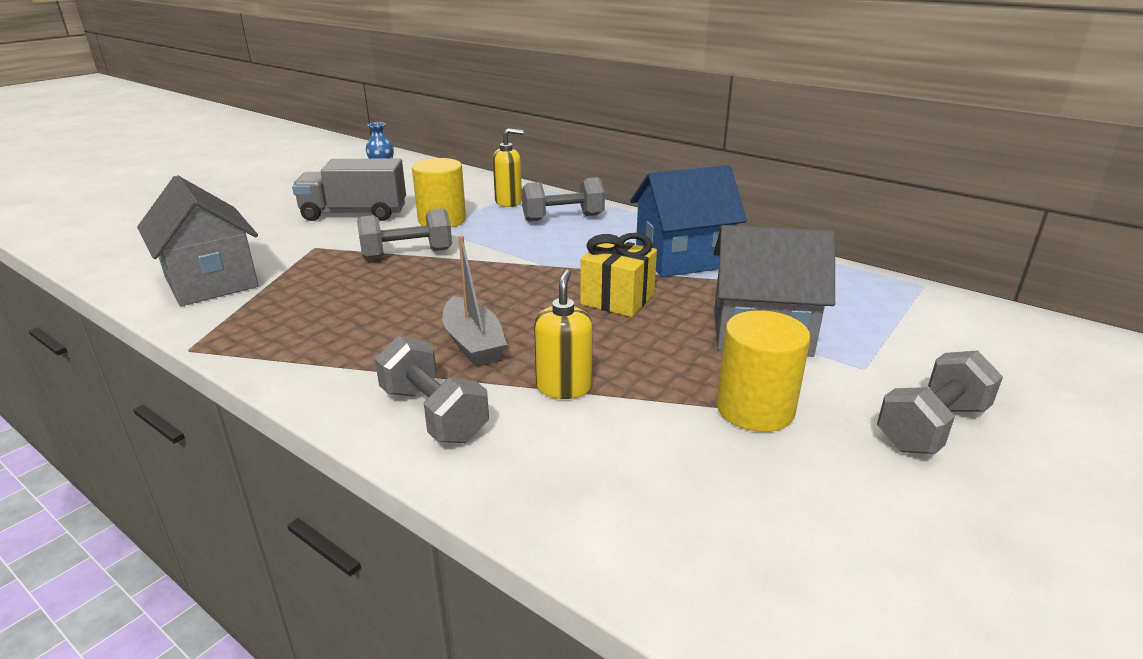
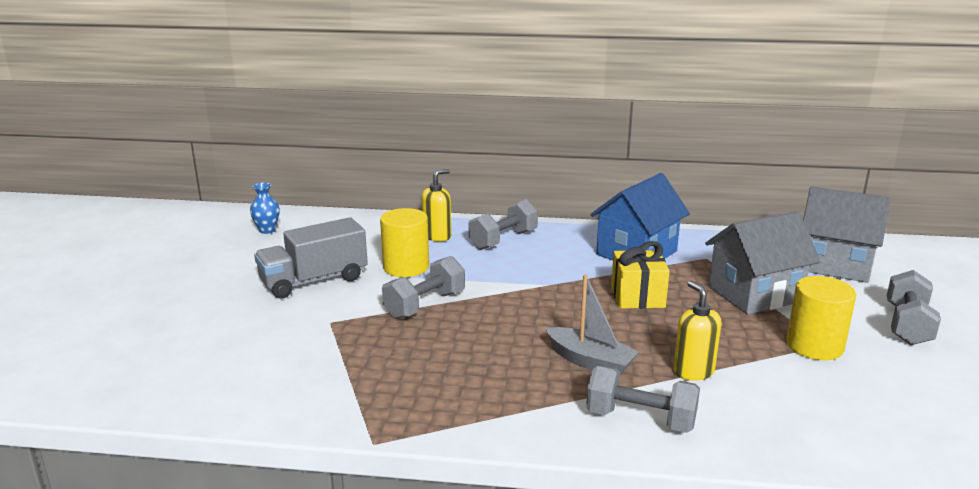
camera: 30 degrees left, 5 degrees down
grey house [137,176,259,306] -> grey house moved to [803,186,890,283]

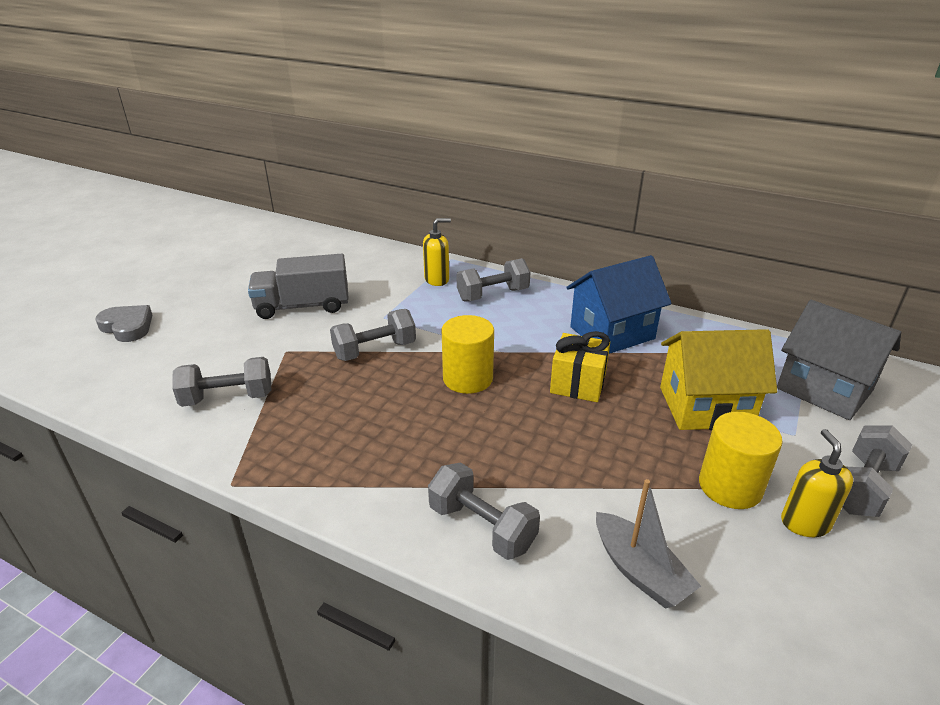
camera: 20 degrees right, 10 degrees up
blue vase [250,182,280,234] -> none
yellow cylinder [380,208,429,277] -> yellow cylinder moved to [442,315,494,394]
grey boat [546,275,639,375] -> grey boat moved to [596,479,701,609]
yellow soap dispenser [673,281,721,381] -> yellow soap dispenser moved to [781,429,853,537]
grey house [705,211,821,315] -> yellow house [660,329,777,430]
none -> grey heart [95,305,152,342]
none -> grey dumbbell [172,357,272,407]

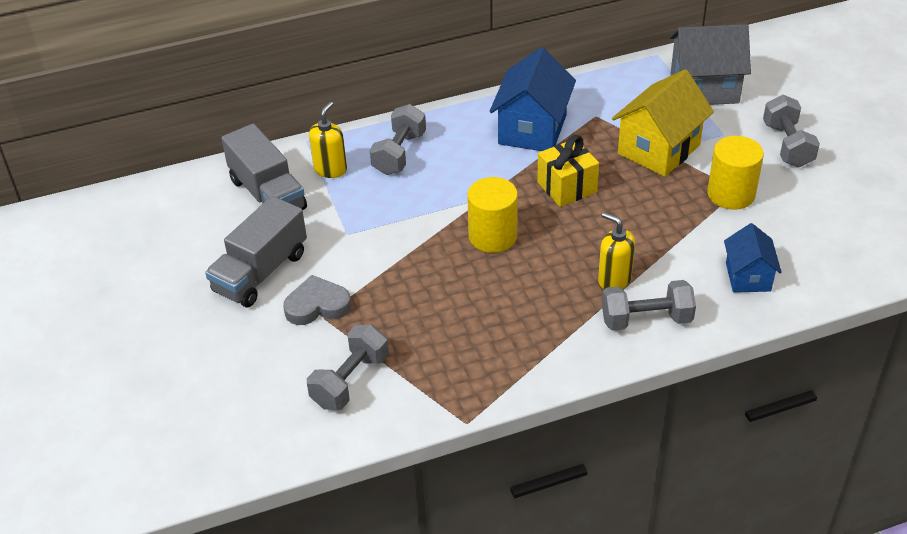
camera: 45 degrees left, 10 degrees up
grey heart [95,305,152,342] -> grey heart moved to [283,275,351,325]
grey dumbbell [330,309,416,361] -> none
grey boat [596,479,701,609] -> blue house [724,223,782,293]
yellow soap dispenser [781,429,853,537] -> yellow soap dispenser moved to [598,212,635,289]
none -> grey truck [221,124,307,210]

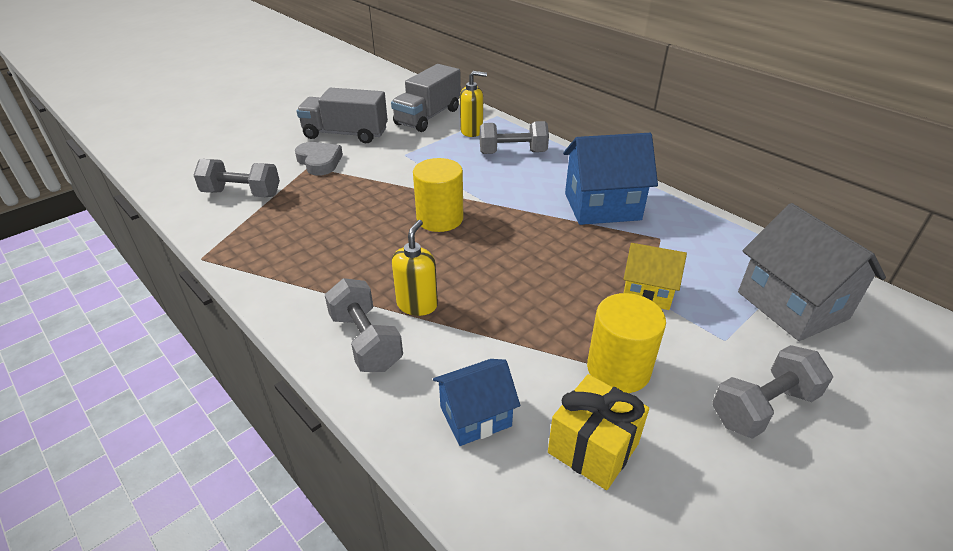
camera: 65 degrees right, 5 degrees down
yellow gift [537,135,599,207] -> yellow gift moved to [548,374,649,490]
yellow house [612,69,714,177] -> yellow house [623,243,687,310], size x0.60

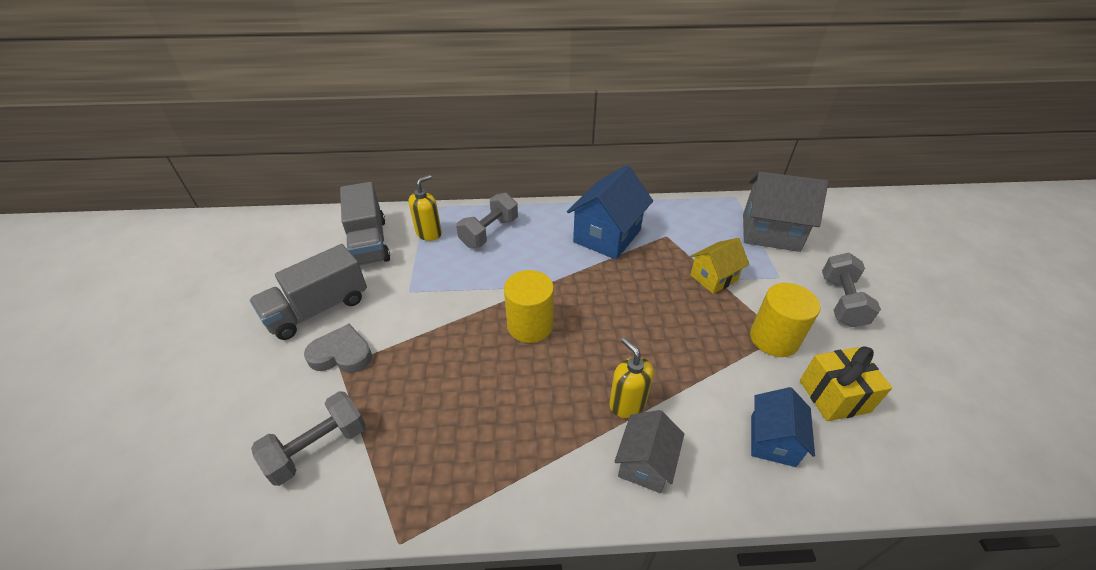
camera: 50 degrees left, 5 degrees up
grey dumbbell [325,278,403,372] -> grey house [614,410,684,493]

